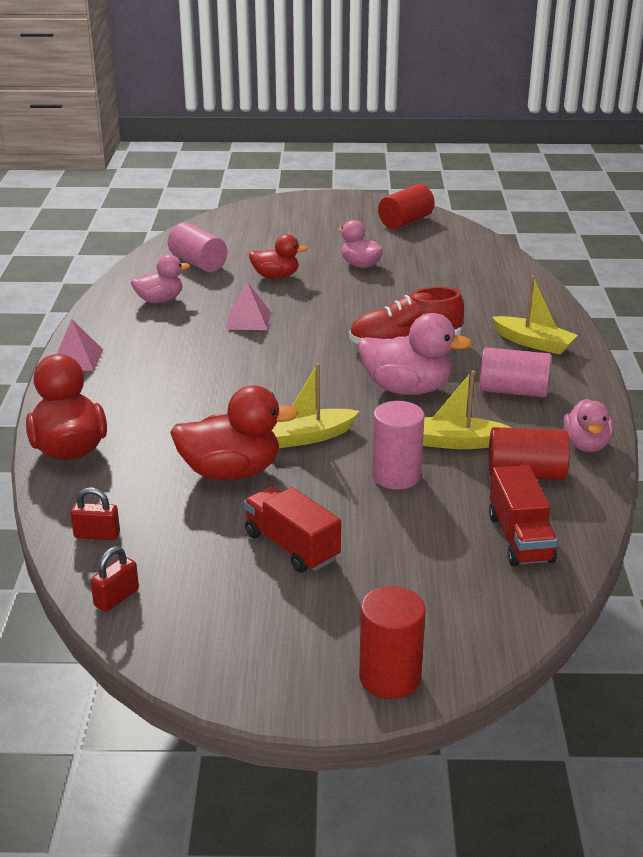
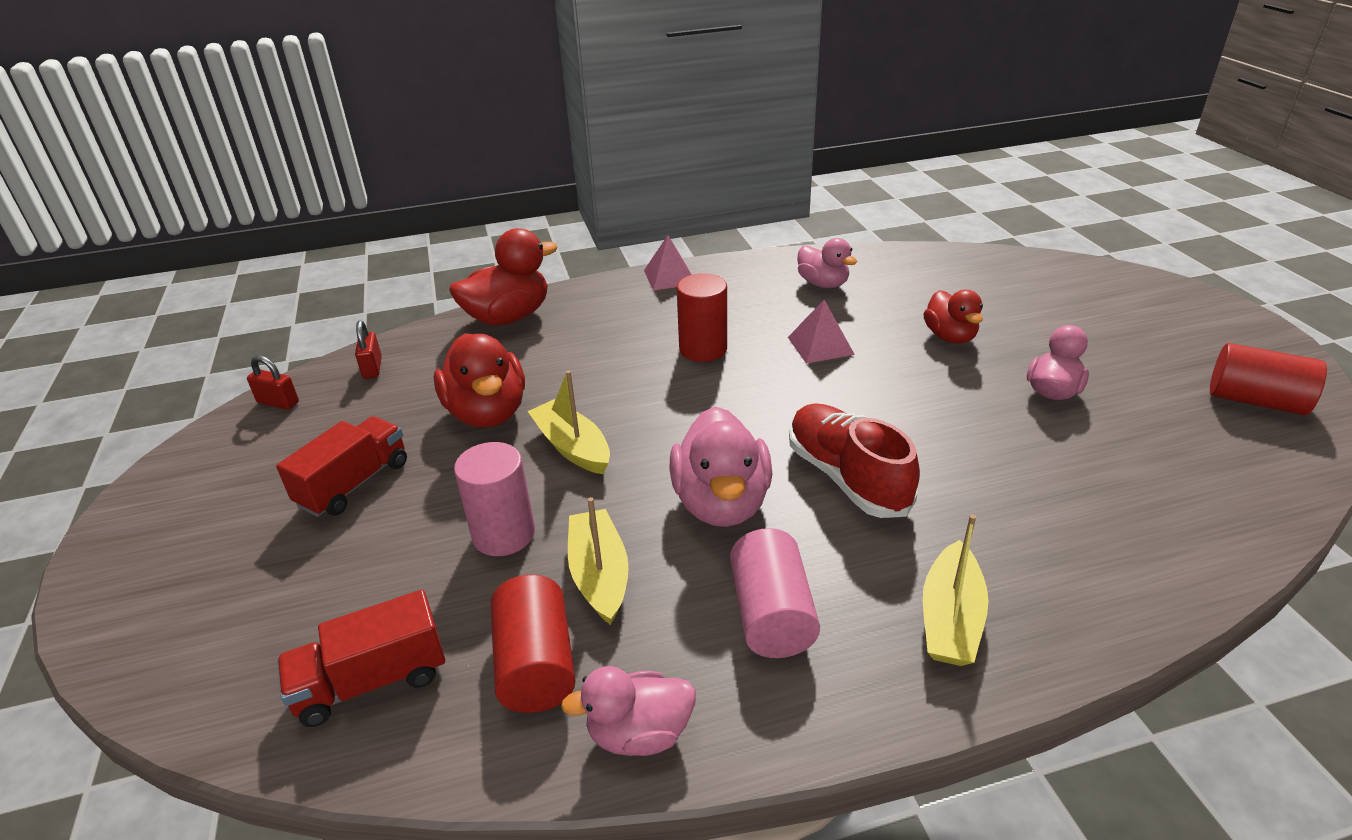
camera: 75 degrees right, 5 degrees up
pink cylinder [168,222,227,272] -> none
red cylinder [359,586,426,699] -> red cylinder moved to [677,273,727,362]

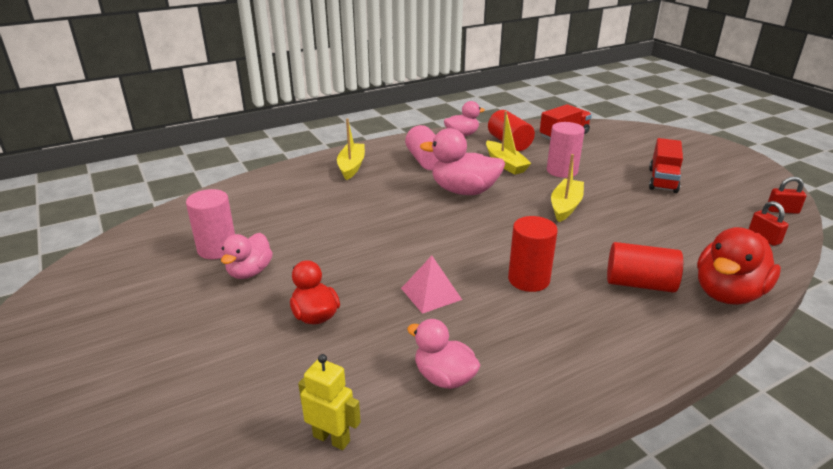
camera: 165 degrees right, 5 degrees down
red duck [434,333,525,428] -> none
yellow boat [528,371,610,474] -> yellow boat turned 105 degrees counterclockwise [551,154,584,222]
pink pyramid [644,235,692,291] -> none
pink duck [669,406,772,527] -> pink duck turned 60 degrees counterclockwise [420,128,505,195]
red shoe [789,403,920,518] -> none
red cylinder [1210,343,1327,415] -> red cylinder moved to [607,242,683,293]
none -> pink cylinder [186,189,235,259]
none -> yellow robot [298,354,361,450]

